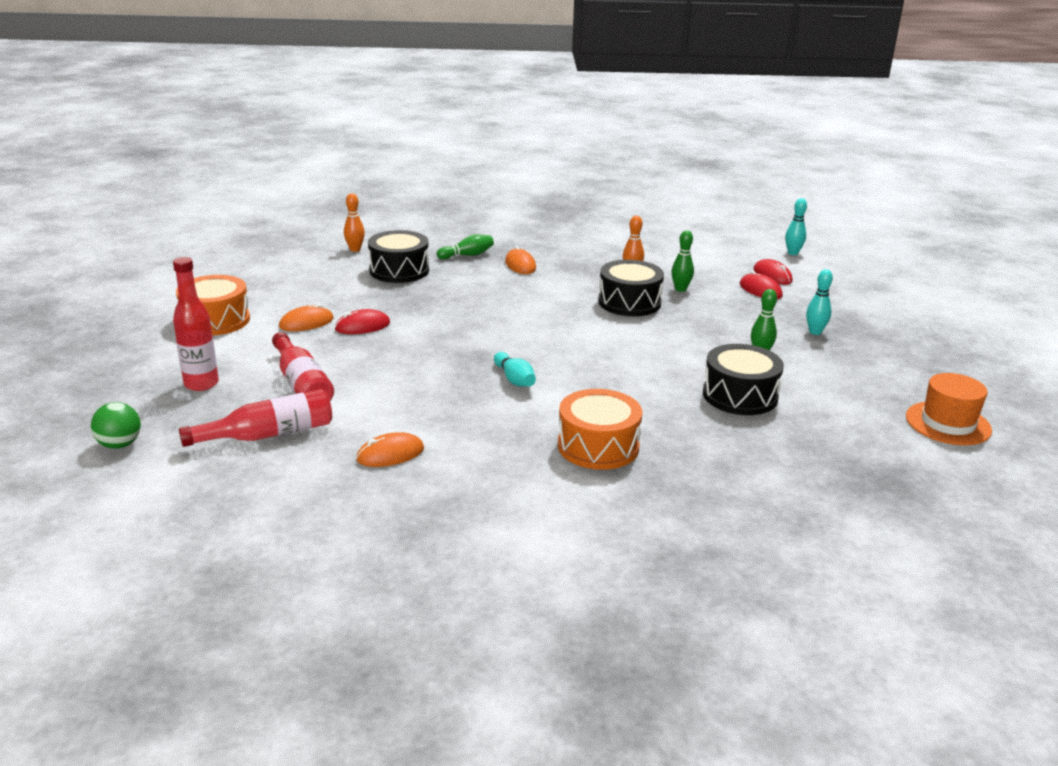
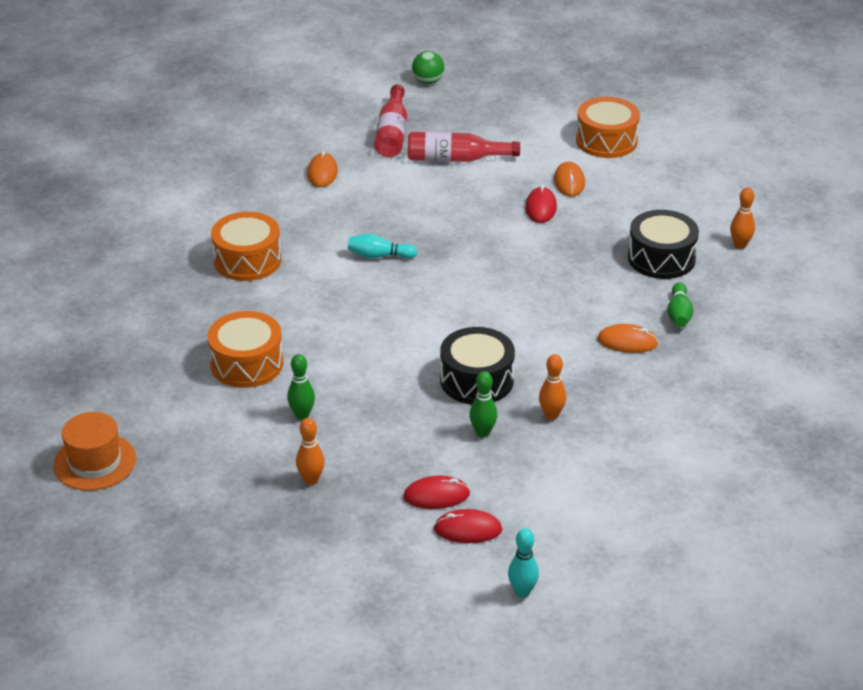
camera: 120 degrees right, 10 degrees up
red bottle [173,257,219,391] -> none
black drum [703,344,784,415] -> orange drum [208,311,283,388]
turquoise bowling pin [806,269,833,335] -> orange bowling pin [296,418,325,485]

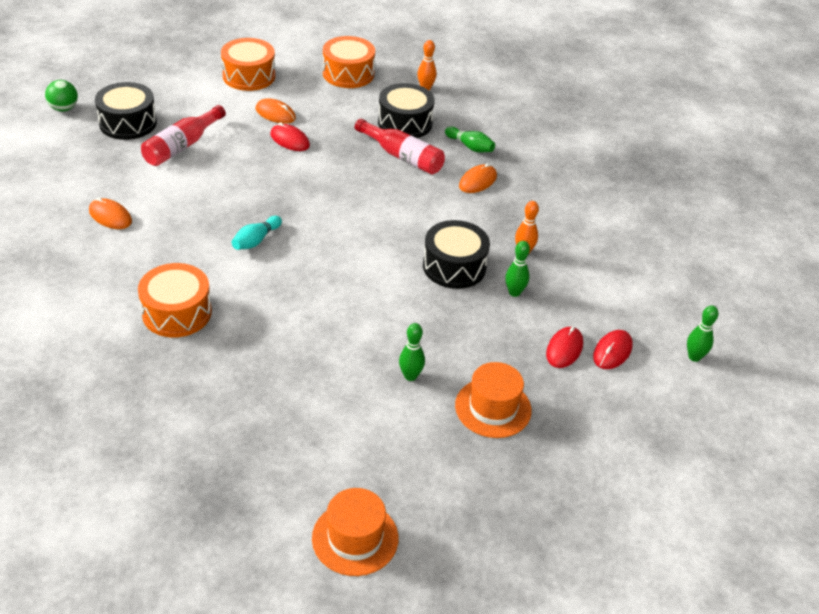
camera: 60 degrees left, 5 degrees up
orange drum [208,311,283,388] -> orange drum moved to [323,36,375,88]
orange bowling pin [296,418,325,485] -> orange hat [455,362,532,438]
red bottle [374,84,407,157] -> red bottle moved to [355,118,445,175]
turquoise bowling pin [508,528,539,597] -> green bowling pin [687,305,718,362]
none -> black drum [95,82,157,140]

